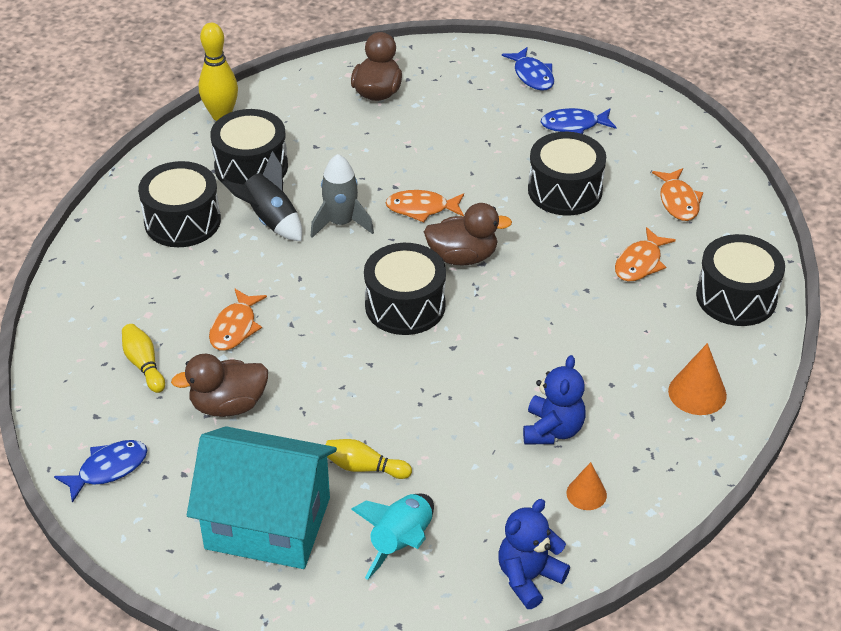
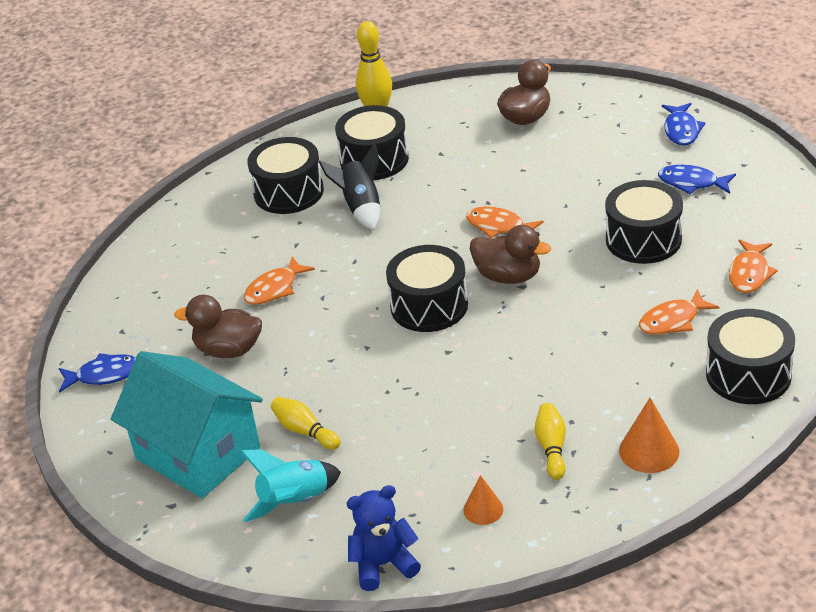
camera: 30 degrees right, 5 degrees down
yellow bowling pin [122,324,165,393] -> yellow bowling pin moved to [535,403,566,480]
grey rocket [311,154,374,238] -> none
blue teddy bear [523,355,586,444] -> none

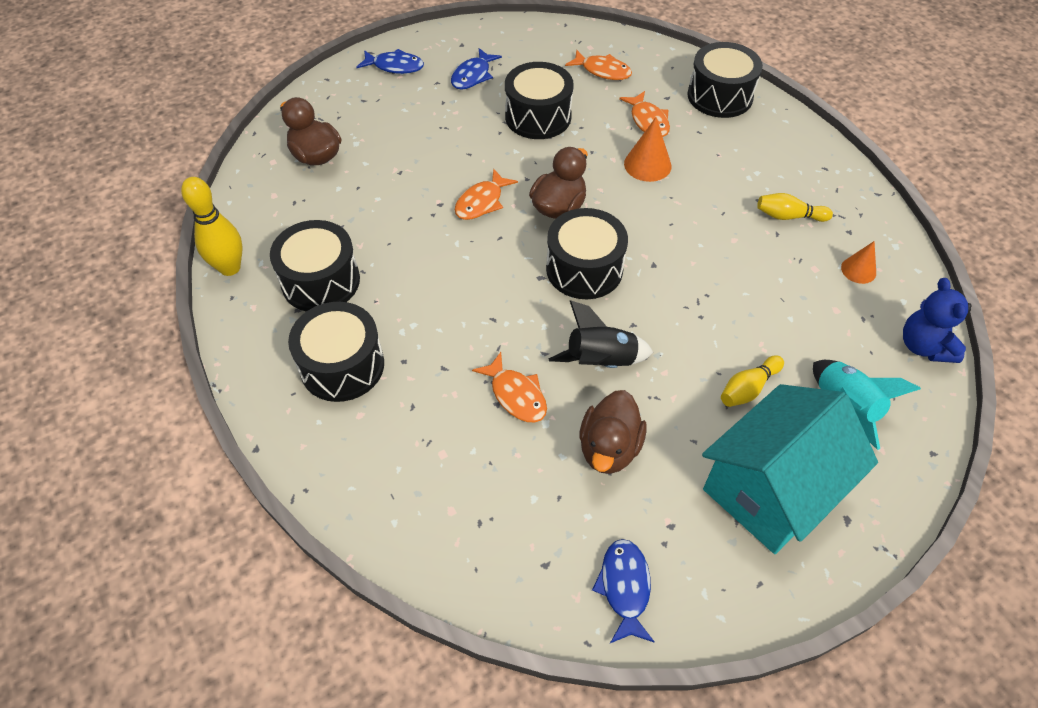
camera: 85 degrees left, 15 degrees up
black rocket [319,143,380,230] -> black rocket moved to [549,301,653,368]
orange cone [619,398,679,473] -> orange cone moved to [624,117,672,182]

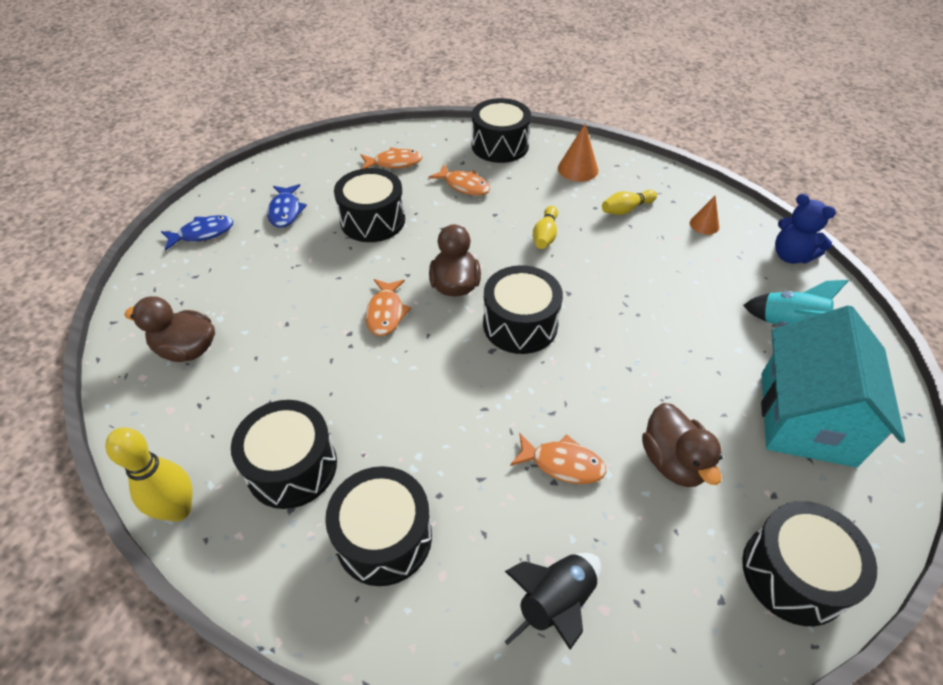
camera: 35 degrees left, 5 degrees down
black rocket [549,301,653,368] -> black rocket moved to [505,553,601,650]
blue fish [592,539,654,643] -> black drum [742,501,877,626]
orange cone [624,117,672,182] -> orange cone moved to [558,124,598,182]
yellow bowling pin [721,355,784,407] -> yellow bowling pin moved to [533,206,558,249]

